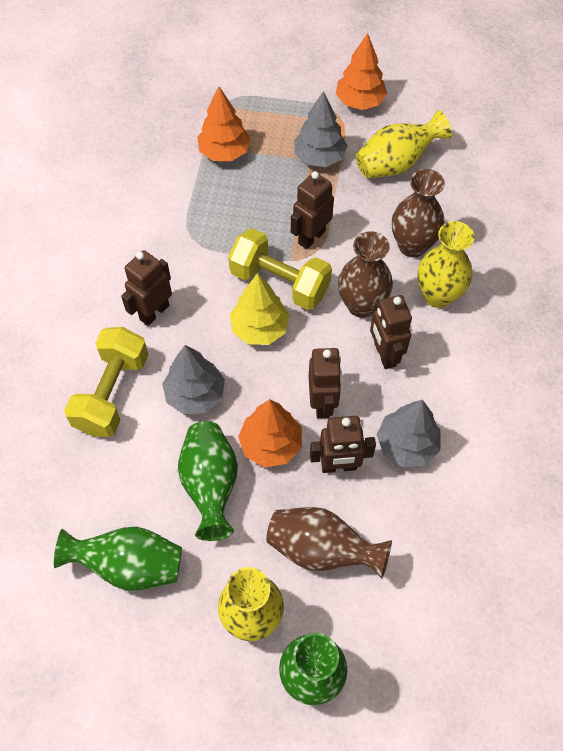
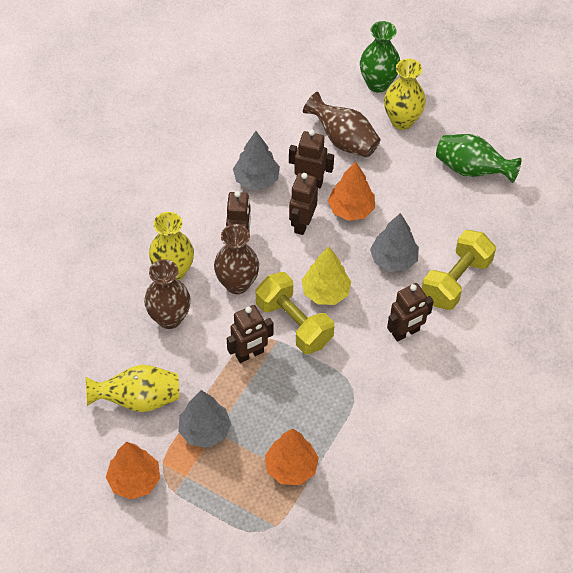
camera: 160 degrees left, 5 degrees down
green vase [178,421,238,541] -> none

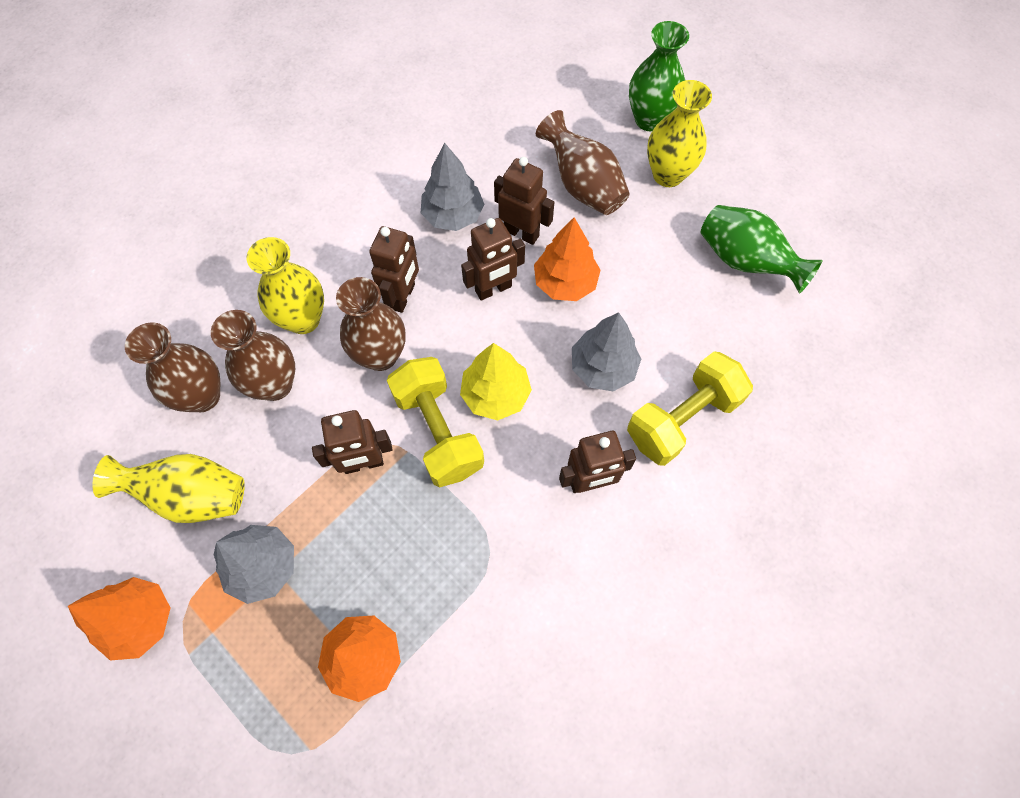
camera: 15 degrees right, 10 degrees up
brown robot [289,173,318,235] -> brown robot turned 150 degrees counterclockwise [461,218,525,301]
none -> brown vase [125,322,220,412]

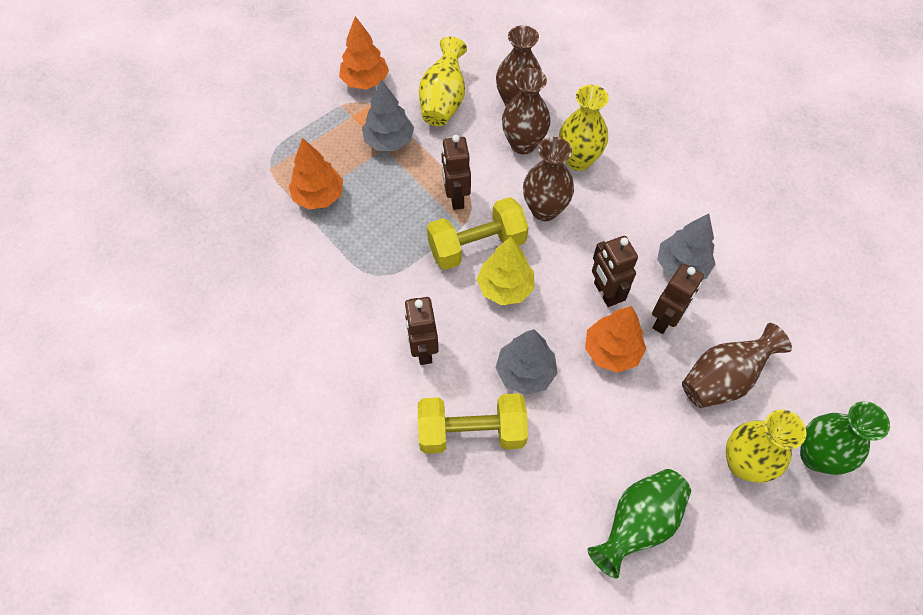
camera: 95 degrees right, 5 degrees down
brown robot [369,226,419,313] -> none
yellow dumbbell [627,351,753,466] -> yellow dumbbell turned 60 degrees counterclockwise [418,393,528,454]

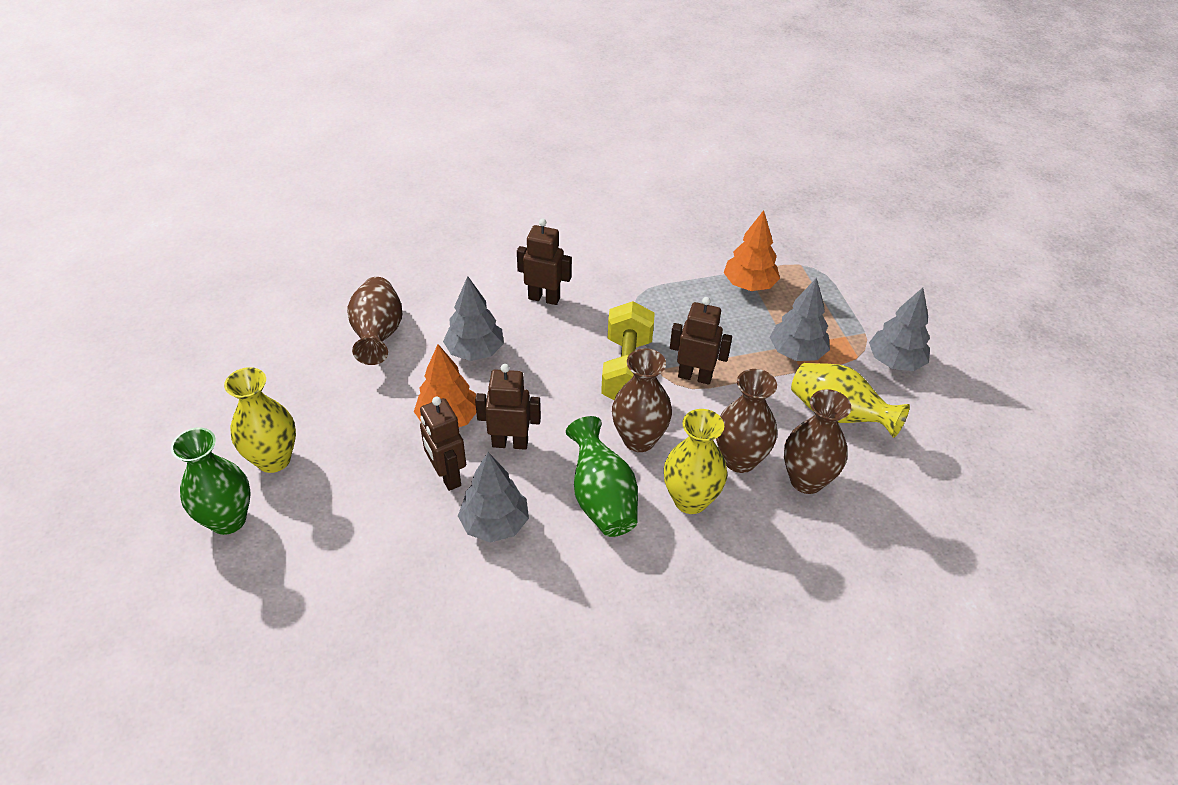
camera: 115 degrees right, 15 degrees down
orange tree [339,16,389,89] -> grey tree [869,288,930,371]
yellow dumbbell [418,393,528,454] -> none
yellow tree [477,237,535,305] -> none
green vase [587,469,691,579] -> green vase moved to [566,416,638,537]
brown vase [682,323,792,408] -> brown vase moved to [347,277,402,365]

